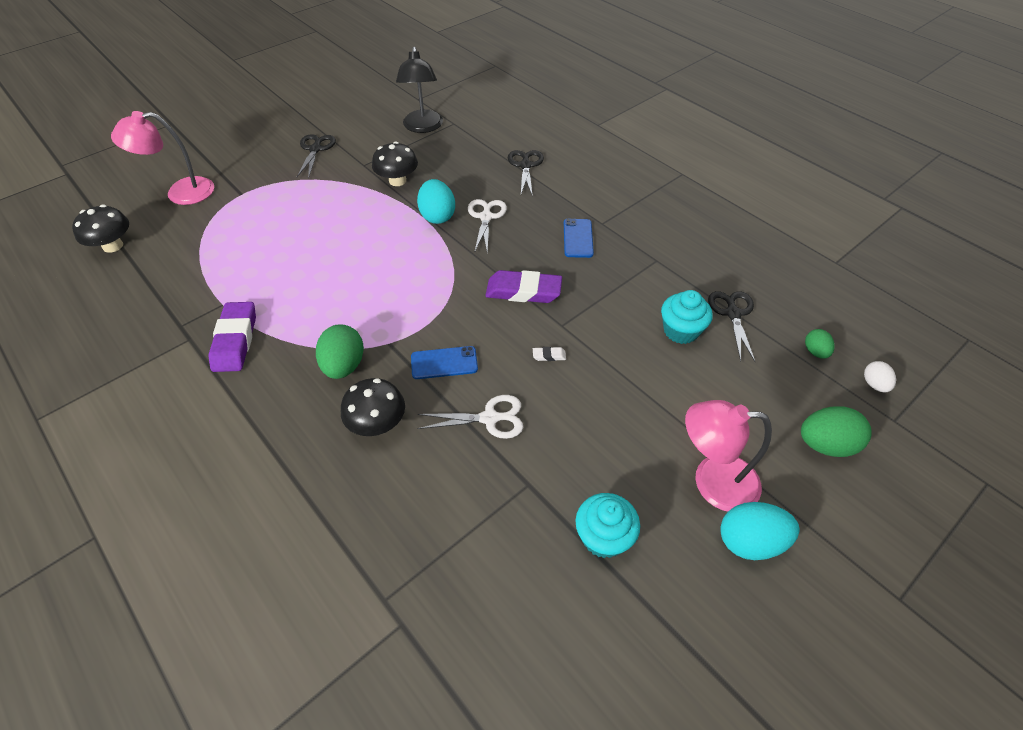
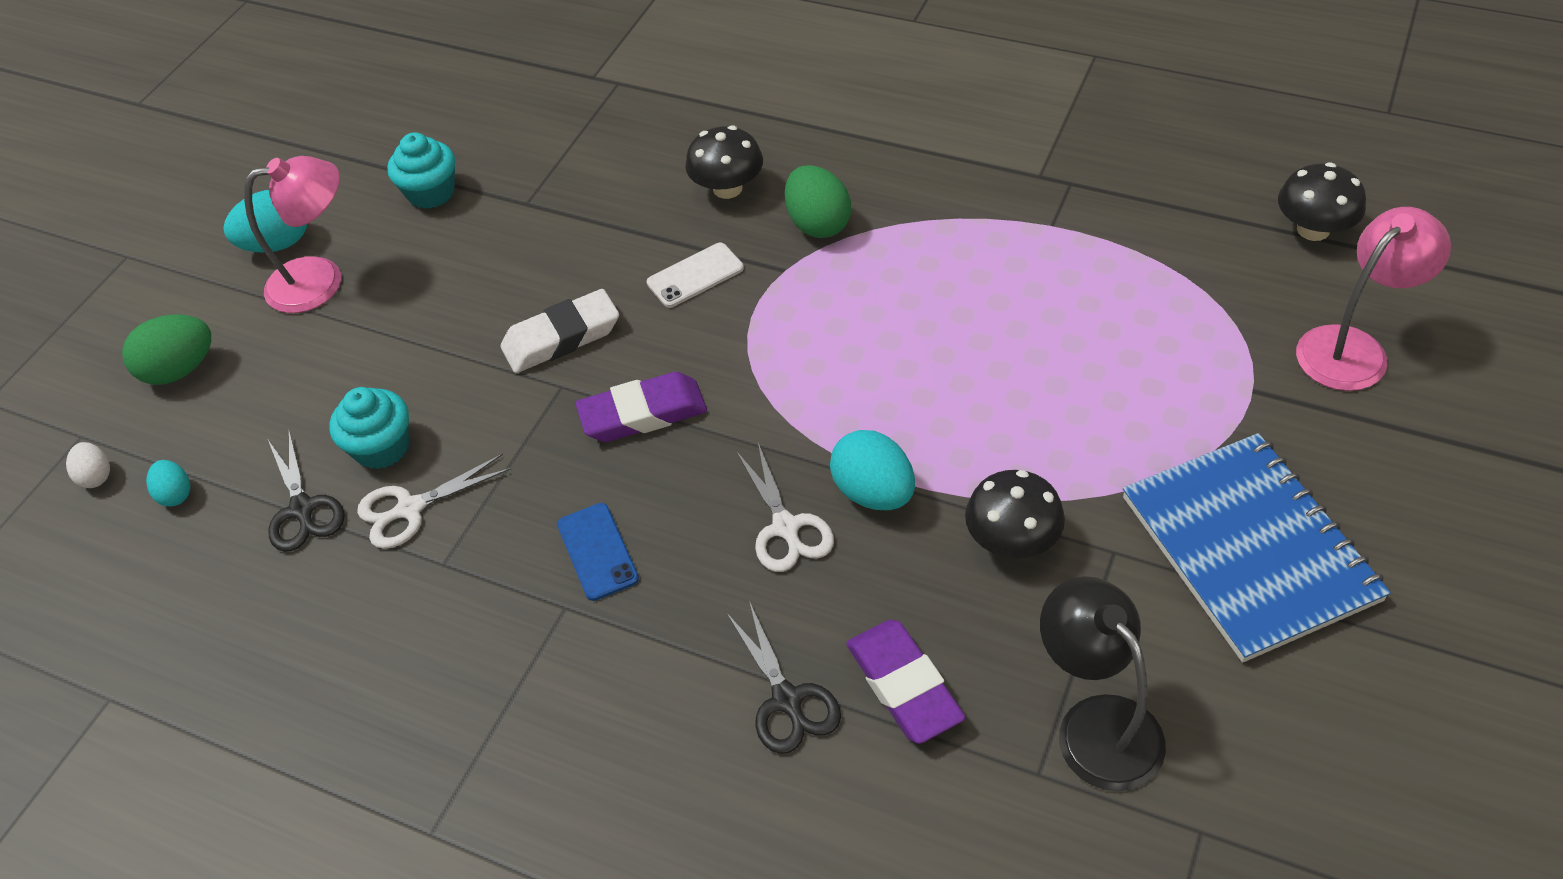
camera: 160 degrees right, 0 degrees up
purple eraser [209,302,256,372] -> purple eraser moved to [846,620,966,744]
black scissors [297,134,336,179] -> blue notebook [1123,433,1391,662]
blue phone [411,346,478,379] -> white phone [647,243,744,308]
white scissors [418,395,523,439] -> white scissors moved to [357,454,511,549]
white eraser [533,347,566,361] -> white eraser [501,289,619,373], size x2.43
green egg [805,329,835,359] -> turquoise egg [146,460,190,506]

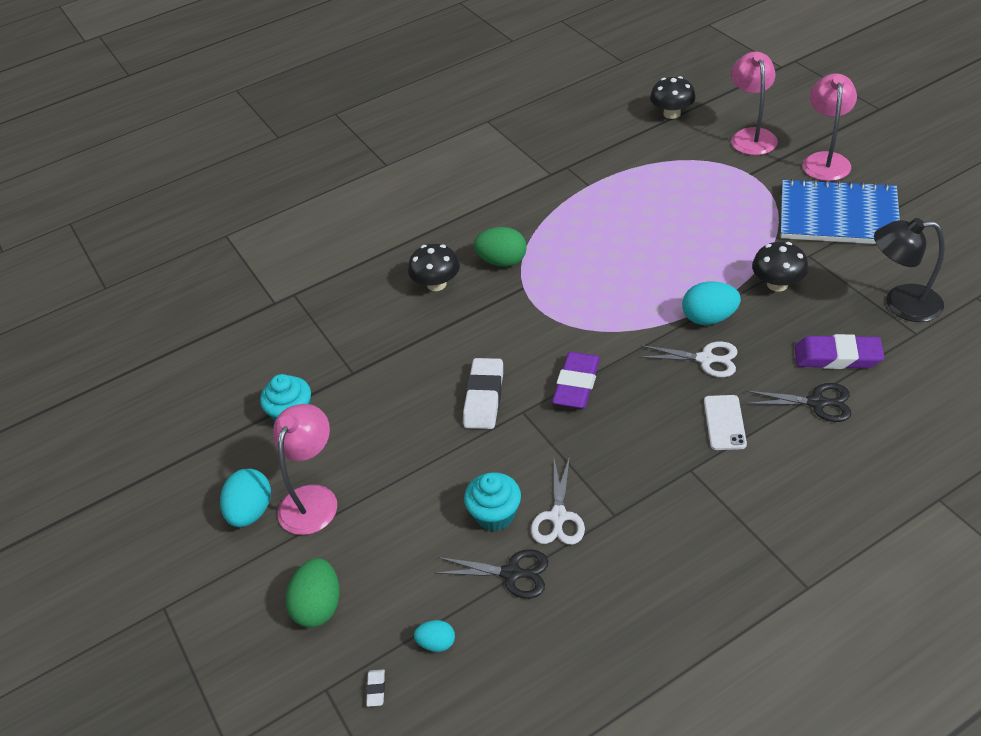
camera: 55 degrees left, 5 degrees down
white egg [66,442,110,488] -> white eraser [366,669,385,707]
blue phone [557,503,639,601] -> none
white phone [647,243,744,308] -> white phone moved to [704,395,747,450]
none -> pink lamp [802,73,857,181]

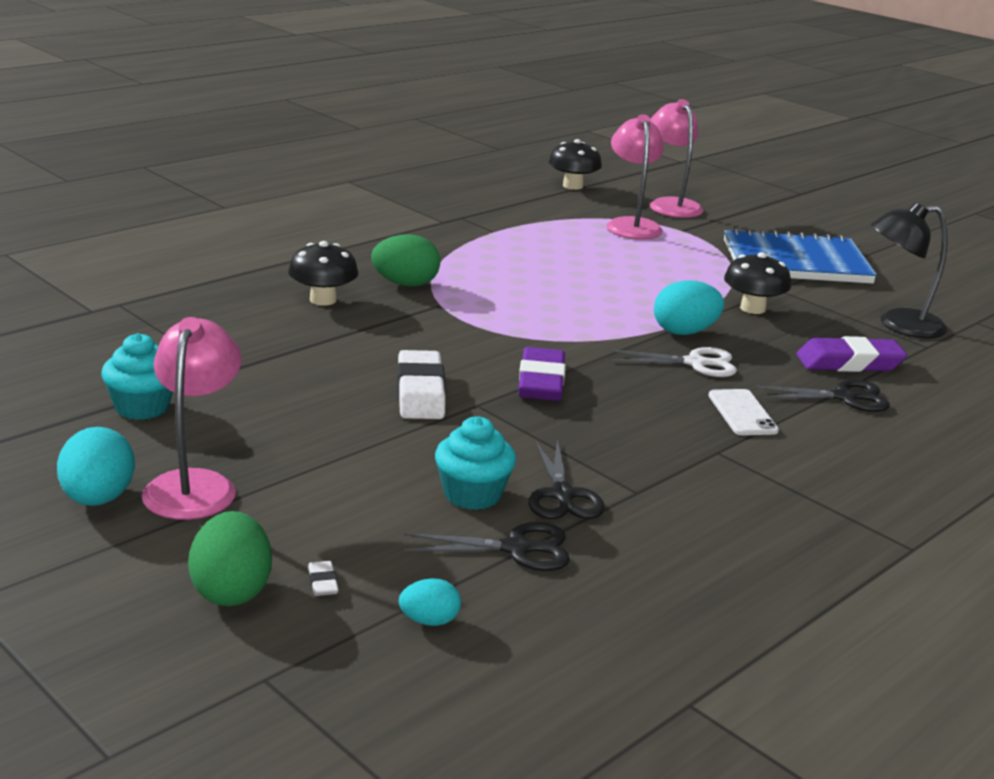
camera: 20 degrees left, 20 degrees down
white eraser [366,669,385,707] -> white eraser moved to [308,561,339,596]
white scissors [531,456,585,545] -> black scissors [528,440,605,519]
pink lamp [802,73,857,181] -> pink lamp moved to [607,114,664,239]

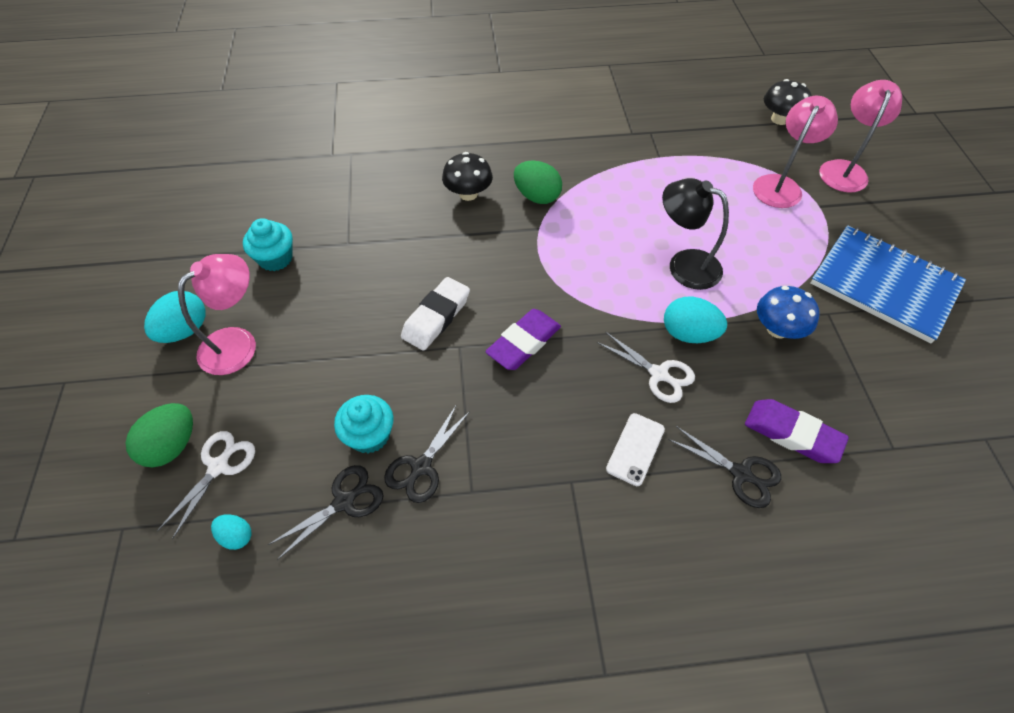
camera: 40 degrees right, 30 degrees up
white eraser [308,561,339,596] -> white scissors [157,431,255,539]
black scissors [404,522,570,571] -> black scissors turned 75 degrees counterclockwise [268,465,384,560]
black mushroom [724,252,791,314] -> blue mushroom [757,286,820,339]
black lamp [871,202,948,338] -> black lamp moved to [662,178,729,290]

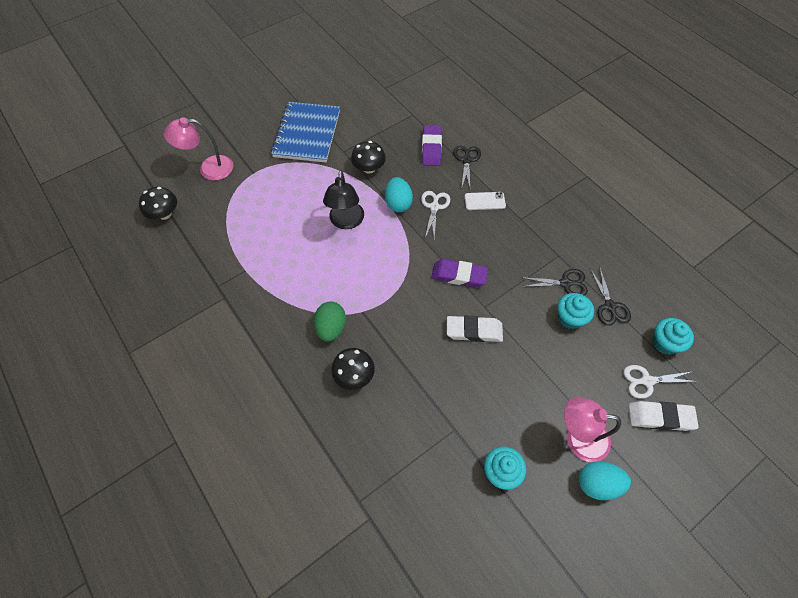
camera: 120 degrees left, 5 degrees up
green egg [126,403,193,467] -> white eraser [628,401,699,431]
turquoise egg [211,514,252,550] -> turquoise cupcake [652,318,694,355]
black scissors [268,465,384,560] -> black scissors turned 120 degrees counterclockwise [590,266,631,326]
pink lamp [753,96,838,208] -> none
blue mushroom [757,286,820,339] -> black mushroom [351,141,386,174]

